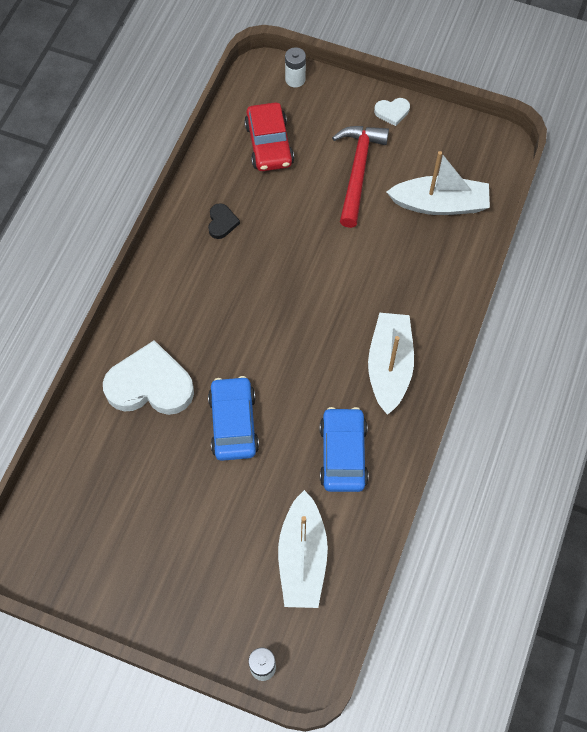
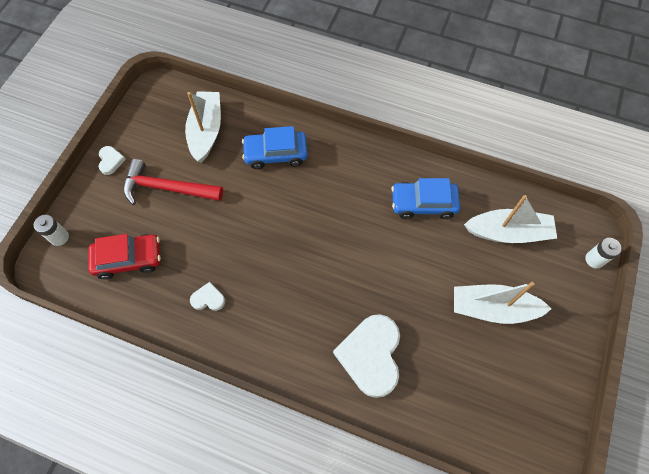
camera: 90 degrees left, 0 degrees up
black heart [208,203,240,239] -> white heart [190,282,225,311]
blue car [208,376,259,461] -> blue car moved to [242,126,308,169]
white boat [368,313,414,415] -> white boat moved to [454,282,552,324]

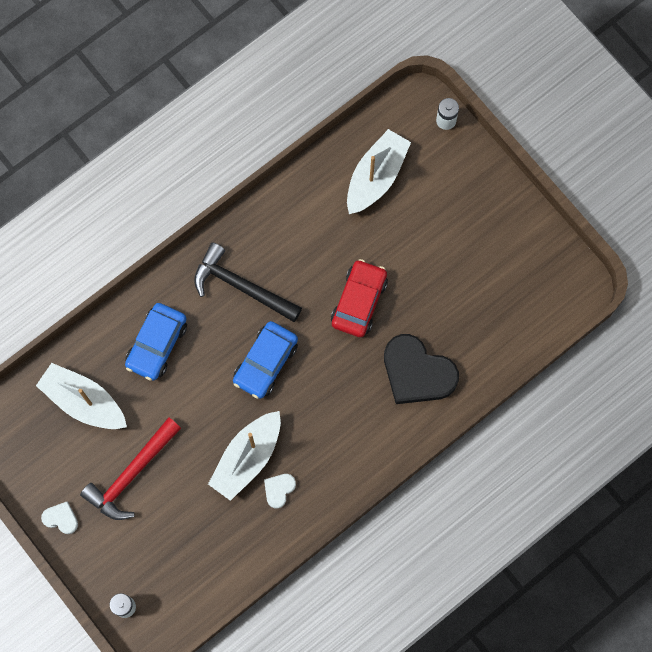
camera: 60 degrees left, 10 degrees up
red car [88,234,161,280] -> red car moved to [331,259,388,337]
white heart [333,314,400,398] -> black heart [384,334,459,404]
blue car [391,178,460,219] -> blue car moved to [233,321,298,399]
white boat [454,282,552,324] -> white boat moved to [208,411,281,501]
none -> black hammer [194,242,302,322]

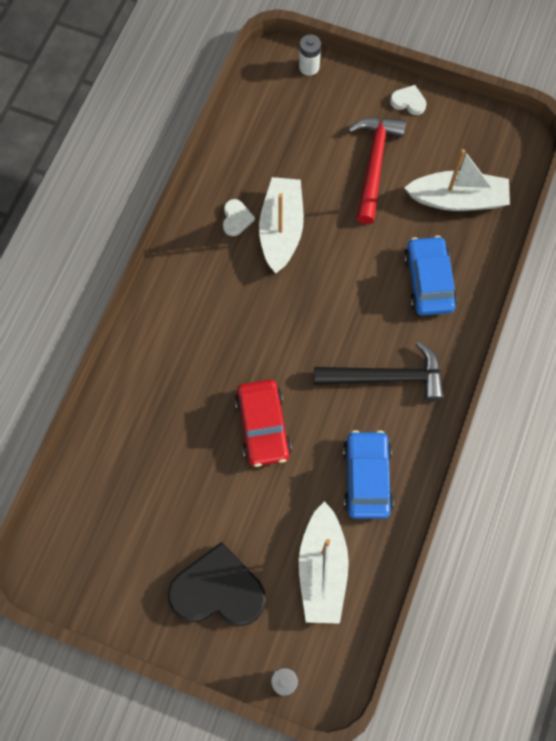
camera: 150 degrees right, 5 degrees down
white heart [41,501,78,534] -> white heart turned 150 degrees counterclockwise [390,85,426,115]
blue car [233,321,298,399] -> blue car moved to [343,430,394,519]
black heart [384,334,459,404] -> black heart moved to [168,542,266,626]

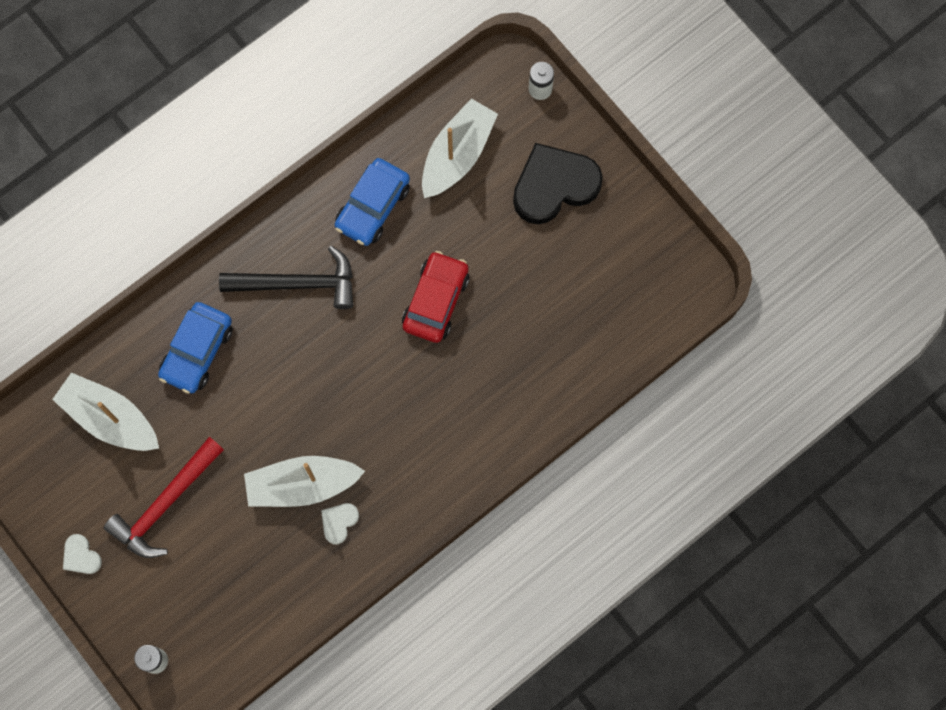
camera: 150 degrees left, 5 degrees up
black heart [168,542,266,626] -> black heart turned 120 degrees clockwise [513,143,603,224]
white boat [259,177,304,273] -> white boat turned 45 degrees clockwise [244,456,365,507]
black hammer [314,341,444,402] -> black hammer turned 150 degrees clockwise [219,246,353,309]

